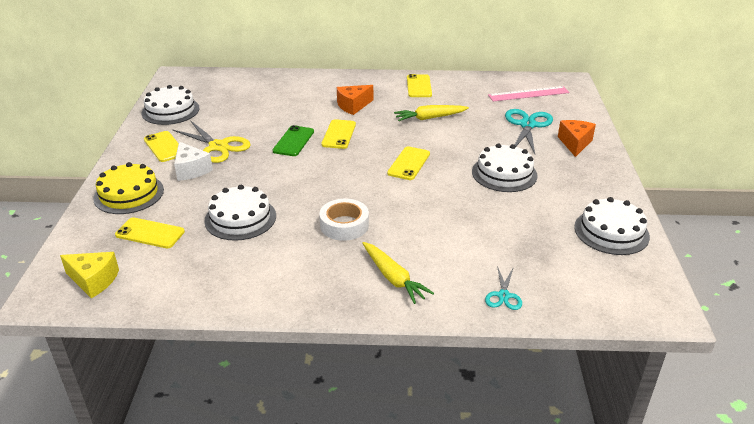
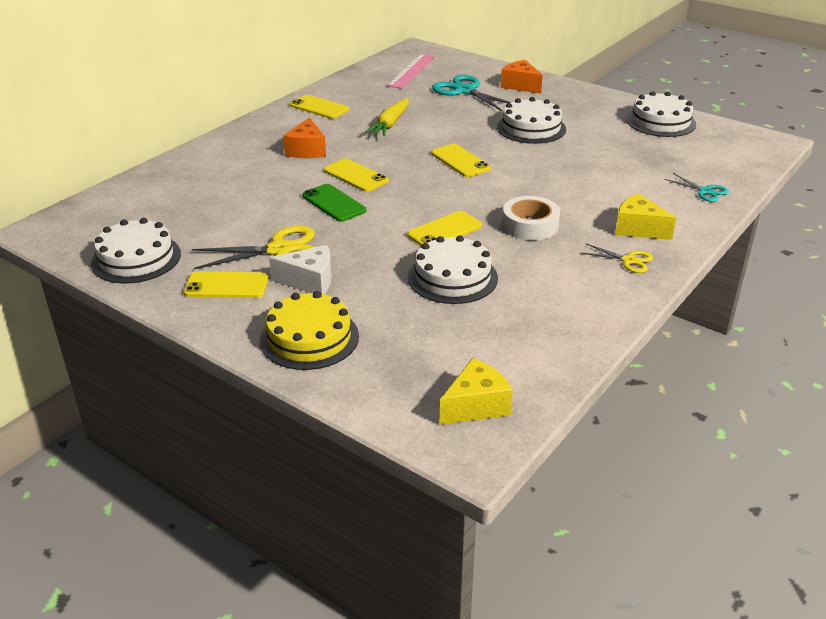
camera: 55 degrees left, 0 degrees up
yellow phone [115,217,185,248] -> yellow phone moved to [407,211,482,246]
yellow carrot [362,242,434,304] -> yellow cheese [615,193,676,240]
none -> yellow scissors [581,243,653,273]

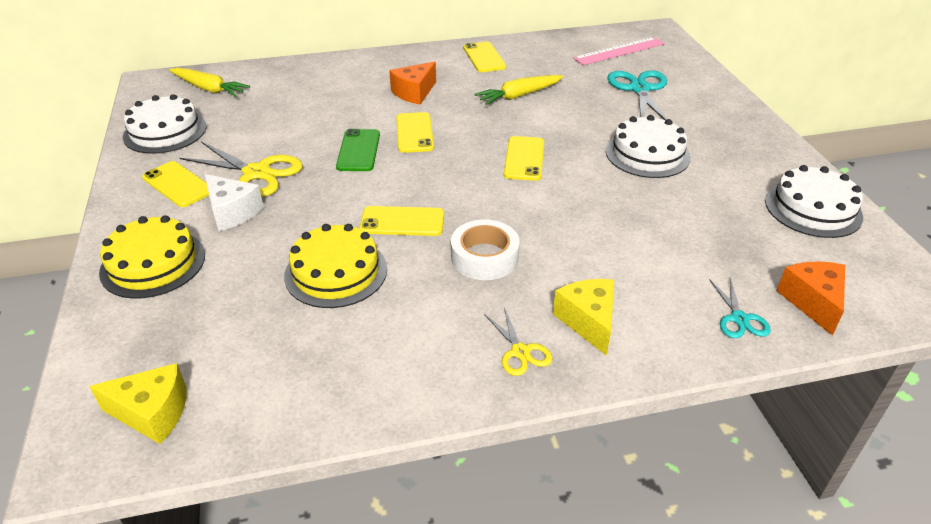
camera: 40 degrees right, 5 degrees up
white cake [408,235,498,304] -> yellow cake [284,224,387,308]
orange cheese [501,60,543,94] -> orange cheese moved to [777,261,845,335]
none -> yellow carrot [169,68,250,97]

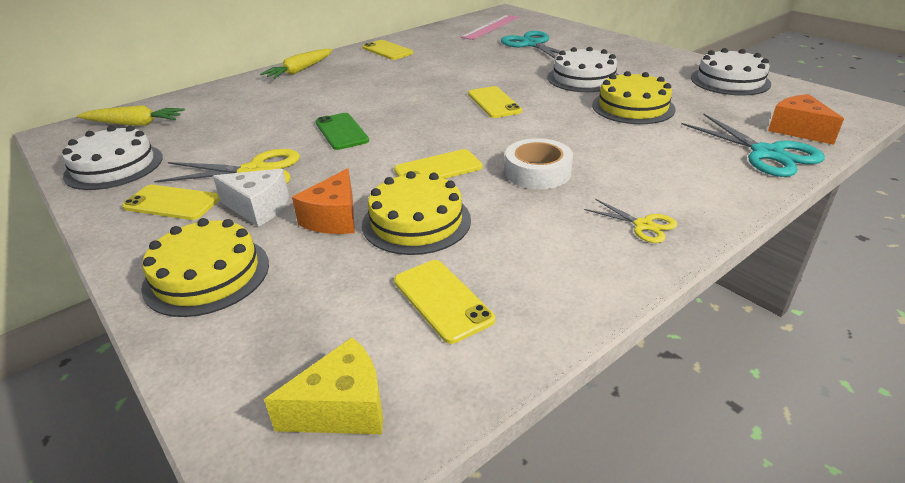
camera: 25 degrees left, 5 degrees down
orange cheese [389,62,436,105] -> orange cheese moved to [292,169,355,234]
yellow phone [396,112,434,153] -> yellow phone moved to [394,260,495,344]
yellow carrot [474,75,563,105] -> yellow carrot moved to [260,49,333,79]
yellow cheese [553,279,614,356] -> none
turquoise scissors [709,278,771,338] -> turquoise scissors [681,114,825,177], size x1.83
none -> yellow cake [592,71,676,124]

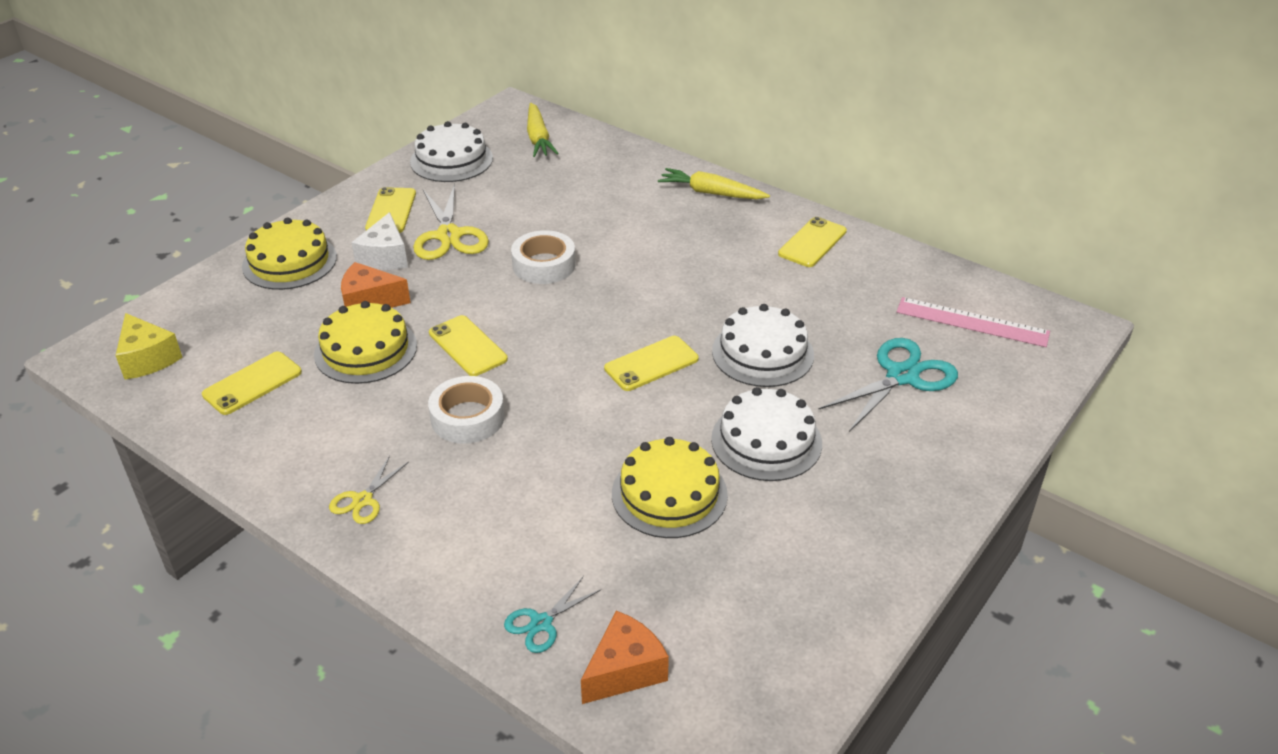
camera: 75 degrees right, 5 degrees up
green phone [316,113,369,150] -> white tape [511,230,576,284]
turquoise scissors [681,114,825,177] -> turquoise scissors [504,576,600,653], size x0.55
white cake [691,48,771,96] -> white cake moved to [712,304,814,387]

